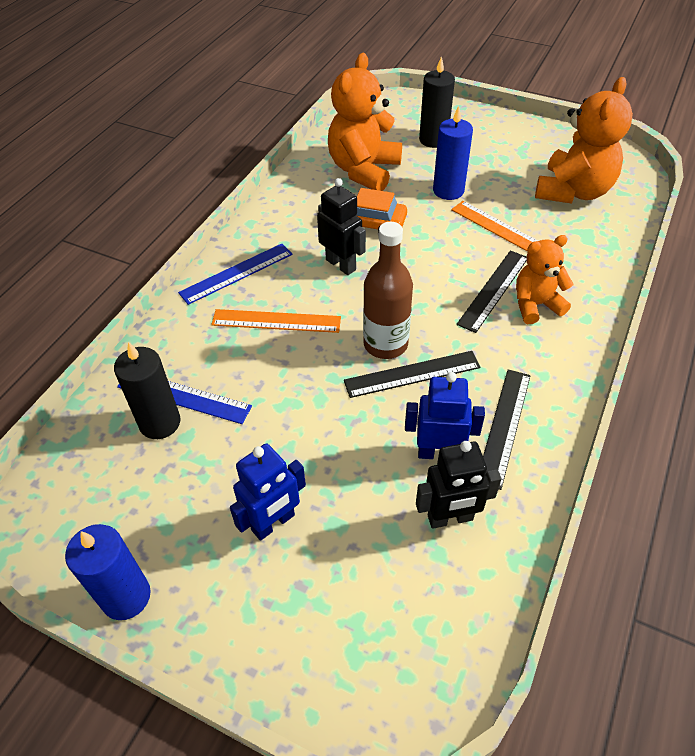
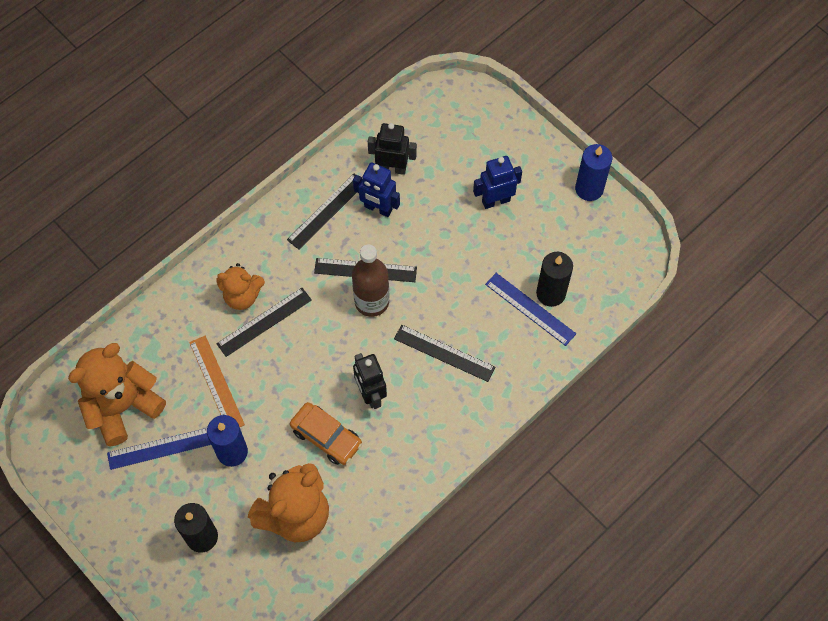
camera: 160 degrees left, 15 degrees up
blue ruler [178,244,293,305] -> blue ruler moved to [107,428,211,470]
orange ruler [211,309,341,333] -> black ruler [394,325,495,382]

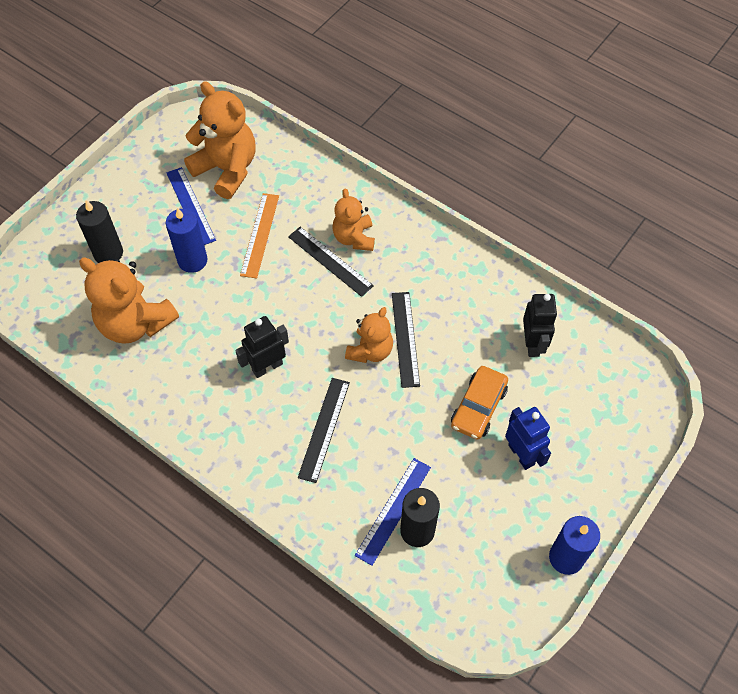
camera: 80 degrees right, 5 degrees down
orange ruler [189,336,245,427] -> orange ruler turned 45 degrees counterclockwise [240,193,279,279]
black ruler [287,174,357,250] -> none
orange car [290,402,362,465] -> orange car moved to [451,366,508,440]
brown bottle [352,244,389,317] -> orange teddy bear [345,307,393,363]
blue robot [353,162,400,217] -> none

